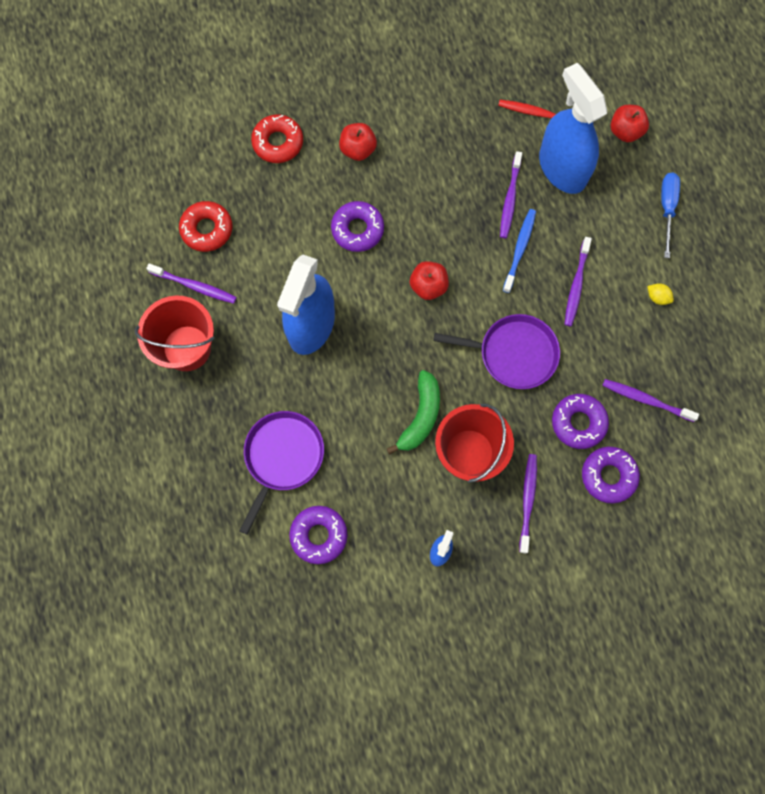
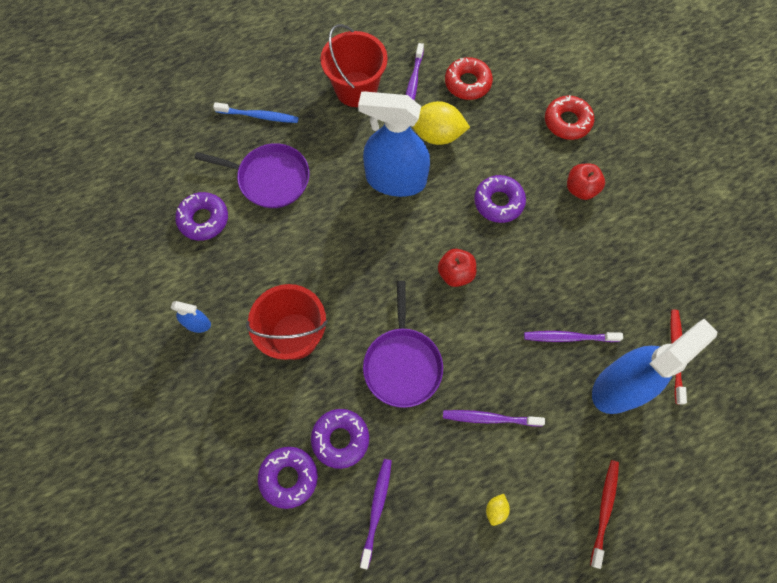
camera: 80 degrees right, 5 degrees down
green banana [387,370,440,455] -> none
blue toothbrush [503,209,536,293] -> blue toothbrush moved to [213,102,299,123]
purple toothbrush [519,454,537,553] -> none
red apple [611,105,649,142] -> none
blue screwdriver [661,173,680,258] -> red toothbrush [590,460,619,569]
none -> yellow lemon [412,101,470,145]

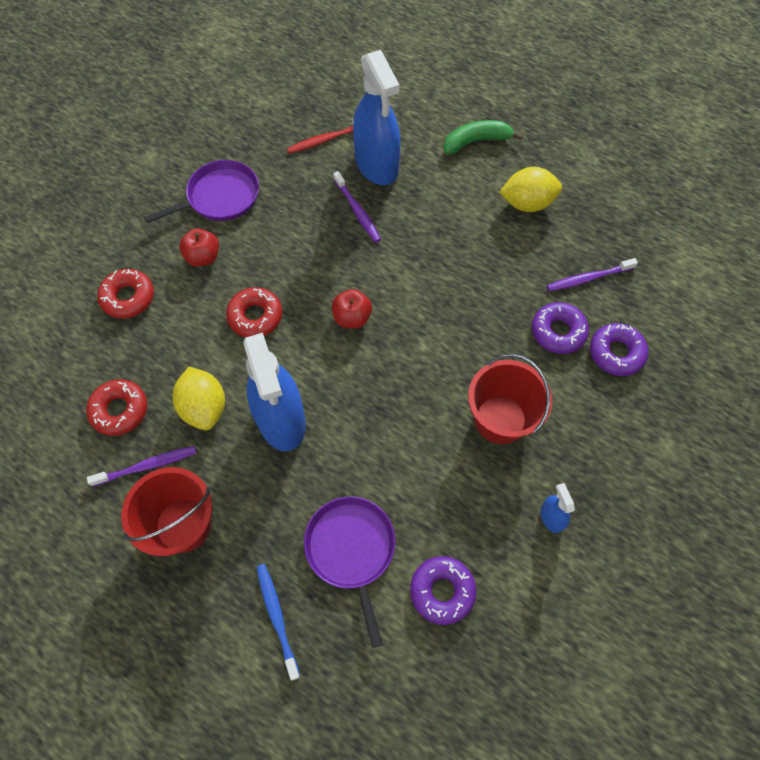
camera: 120 degrees left, 5 degrees down
purple pan [363,281,443,408] -> purple pan moved to [144,160,259,223]
purple toothbrush [443,410,545,426] -> none
purple donut [474,175,526,223] -> red donut [226,287,282,337]
yellow lemon [486,494,510,526] -> yellow lemon [499,167,562,212], size x2.23
red toothbrush [590,460,619,569] -> green banana [443,120,523,155]
blue spray bottle [592,319,717,414] -> blue spray bottle turned 135 degrees counterclockwise [353,50,401,185]

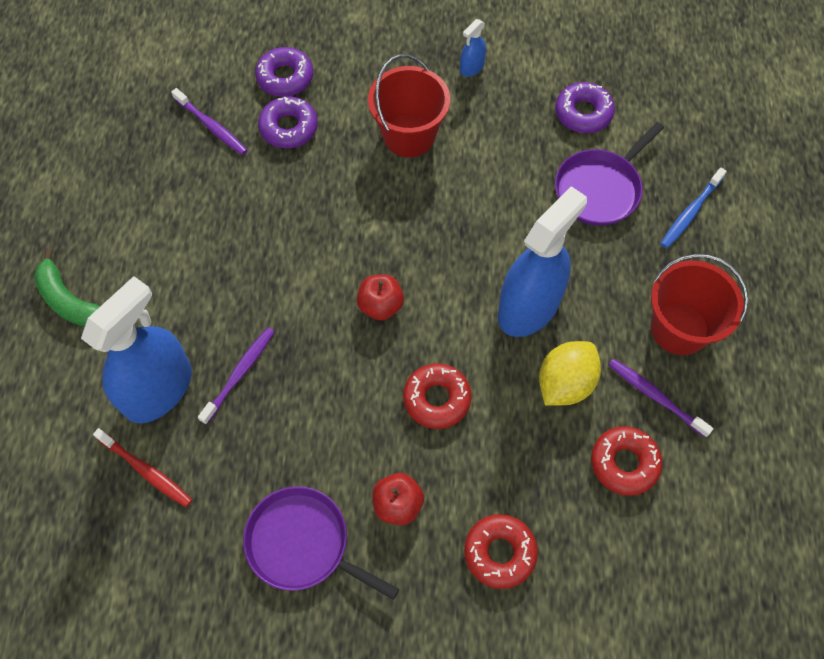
camera: 120 degrees left, 0 degrees up
yellow lemon [499,167,562,212] -> none

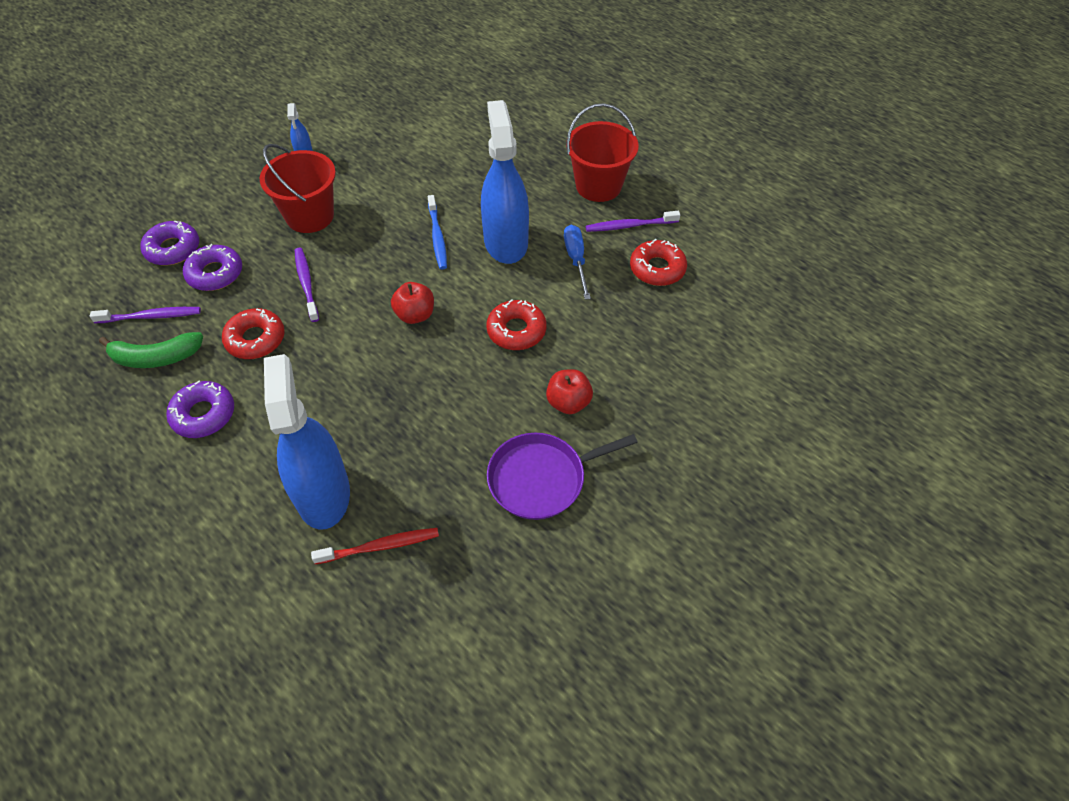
camera: 50 degrees left, 10 degrees down
green banana [34,248,100,327] -> green banana moved to [99,332,203,368]
purple toothbrush [198,327,275,425] -> purple toothbrush moved to [295,248,319,322]
red donut [464,514,538,589] -> red donut moved to [222,308,285,359]
yellow lemon [539,341,601,406] -> blue screwdriver [564,225,591,300]
purple donut [555,82,615,133] -> purple donut moved to [166,381,234,438]
purple pan [555,122,664,226] -> none
blue toothbrush [661,167,727,248] -> blue toothbrush moved to [428,195,447,269]

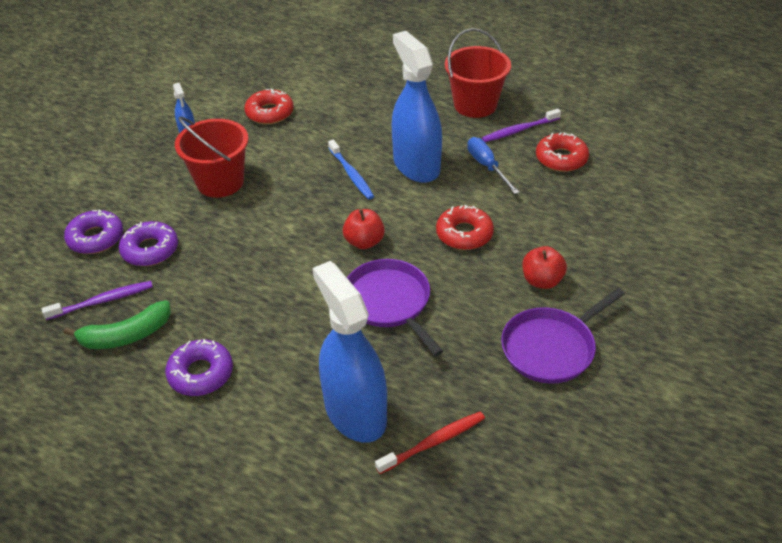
camera: 15 degrees left, 10 degrees down
red donut [222,308,285,359] -> red donut moved to [244,89,294,124]
purple toothbrush [295,248,319,322] -> none
none -> purple pan [347,259,443,356]

